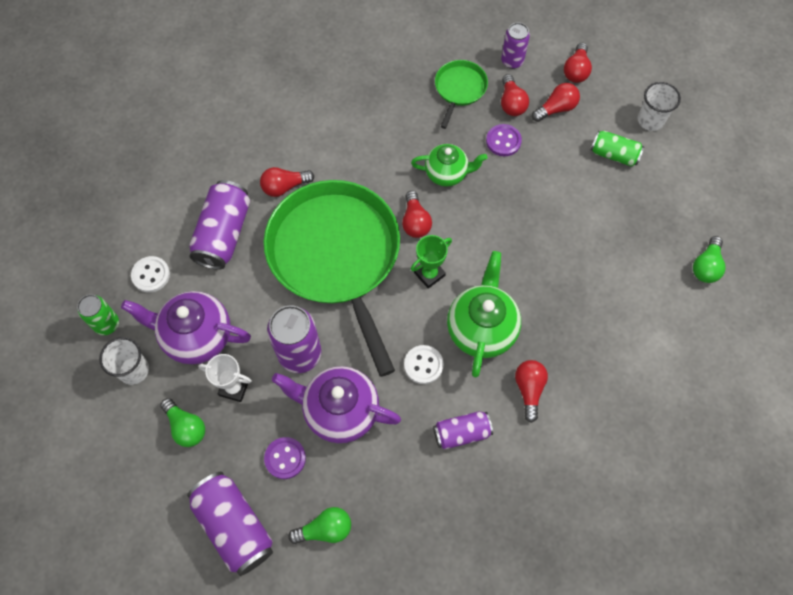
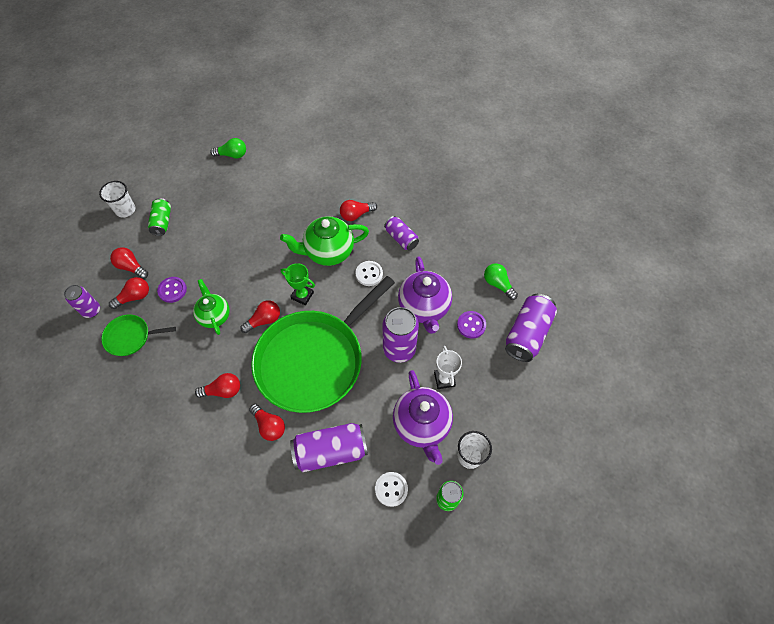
camera: 115 degrees left, 5 degrees down
green light bulb [160,398,205,447] -> none
red light bulb [564,43,592,83] -> red light bulb moved to [195,373,240,398]

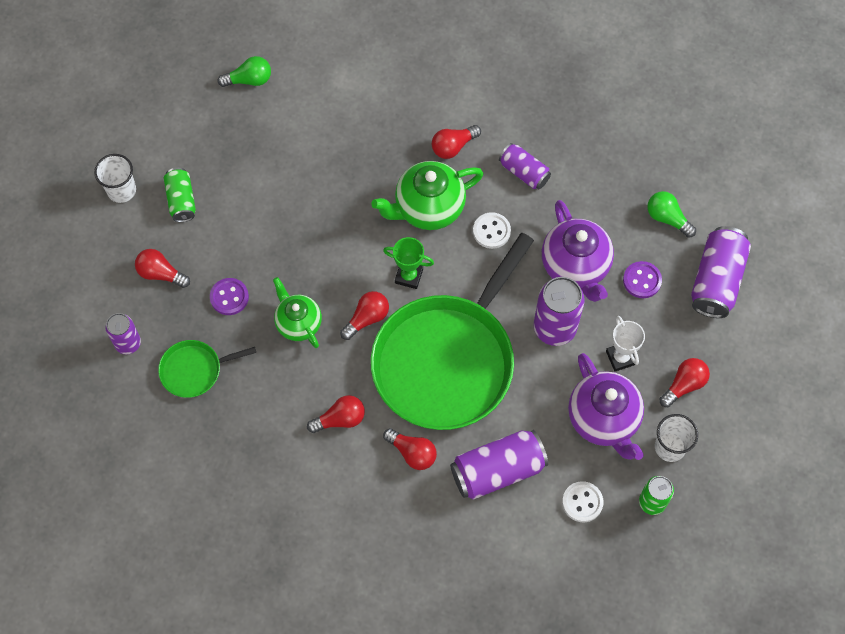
camera: 10 degrees left, 5 degrees up
red light bulb [109,277,149,309] -> red light bulb moved to [660,358,710,407]

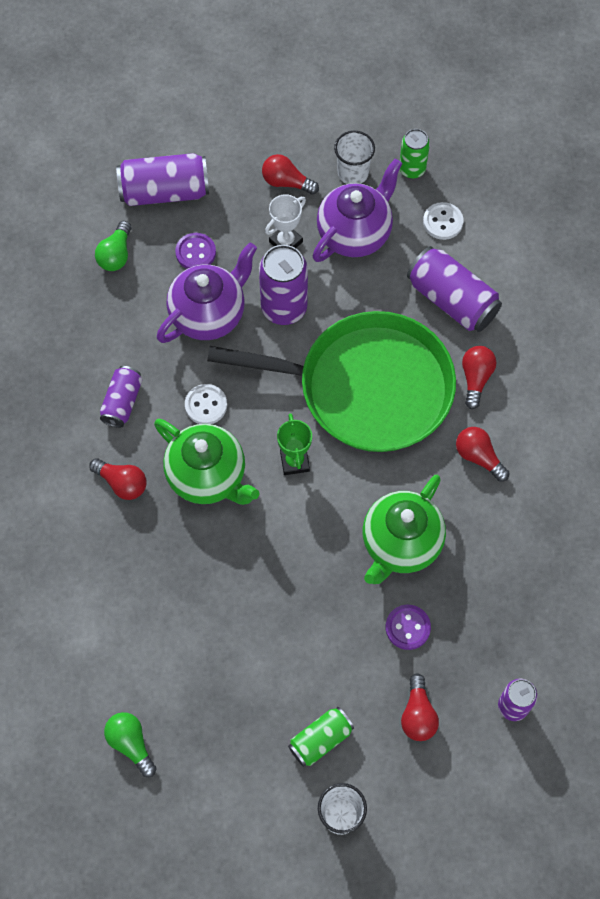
camera: 115 degrees left, 0 degrees up
green pan [158,340,256,398] -> none
green teapot [273,277,322,348] -> green teapot [362,475,446,584], size x1.53
red light bulb [340,291,389,340] -> none

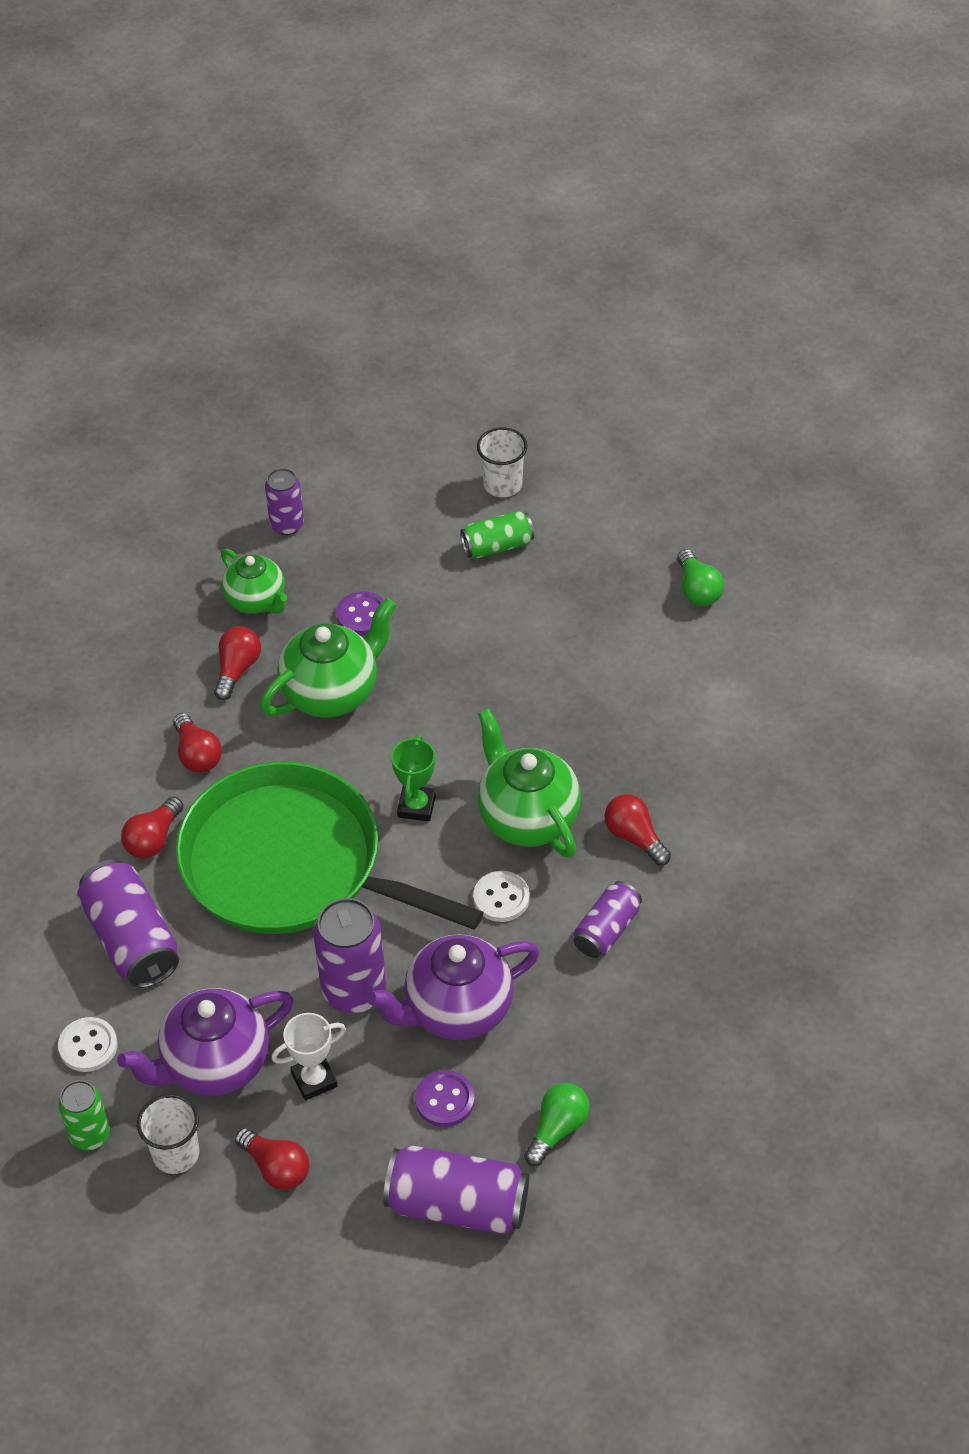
camera: 160 degrees left, 15 degrees down
red light bulb [401,674,439,741] -> red light bulb moved to [214,626,261,700]
none -> green teapot [221,549,287,614]

